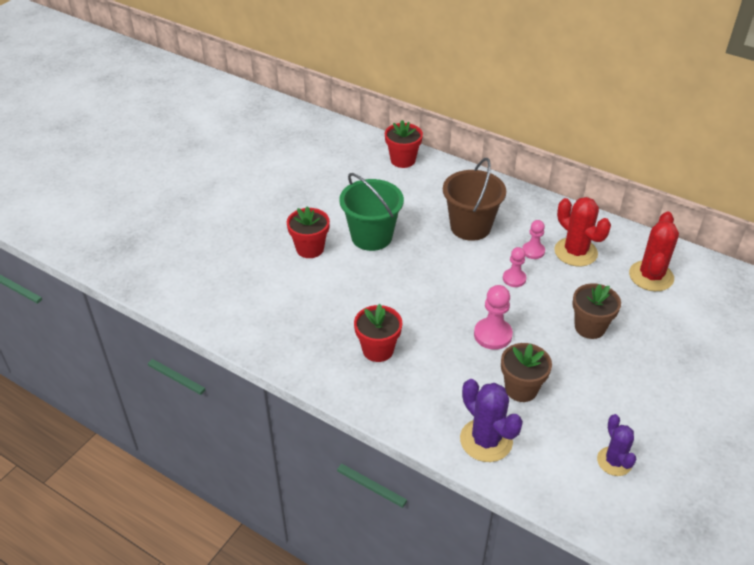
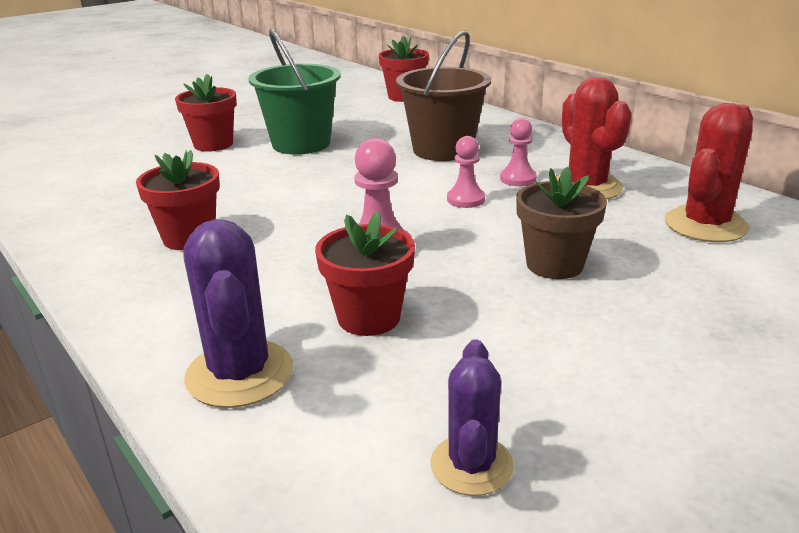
camera: 20 degrees right, 15 degrees down
brown flower pot [501,343,552,402] -> red flower pot [315,211,415,336]

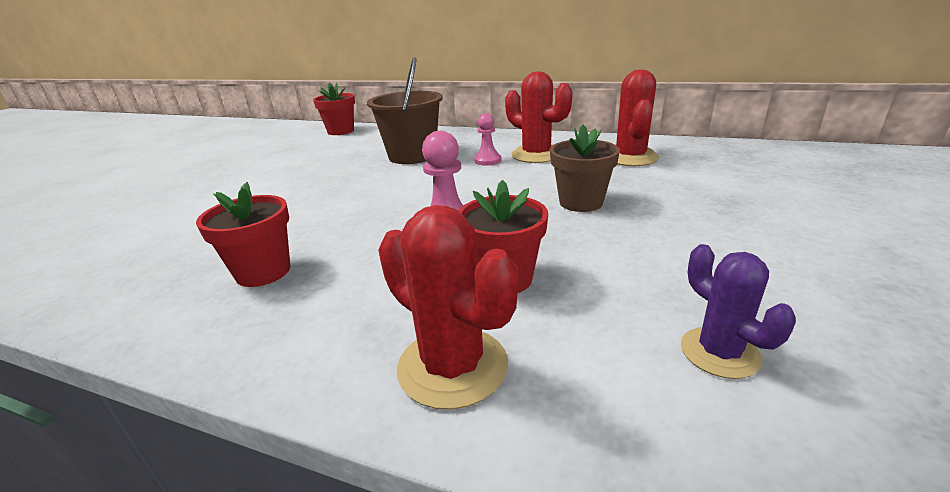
camera: 30 degrees left, 0 degrees up
red flower pot [175,74,237,152] -> none
purple cactus [183,219,293,408] -> red cactus [378,205,518,410]
green bucket [248,29,341,155] -> none
pink pawn [447,136,485,208] -> none

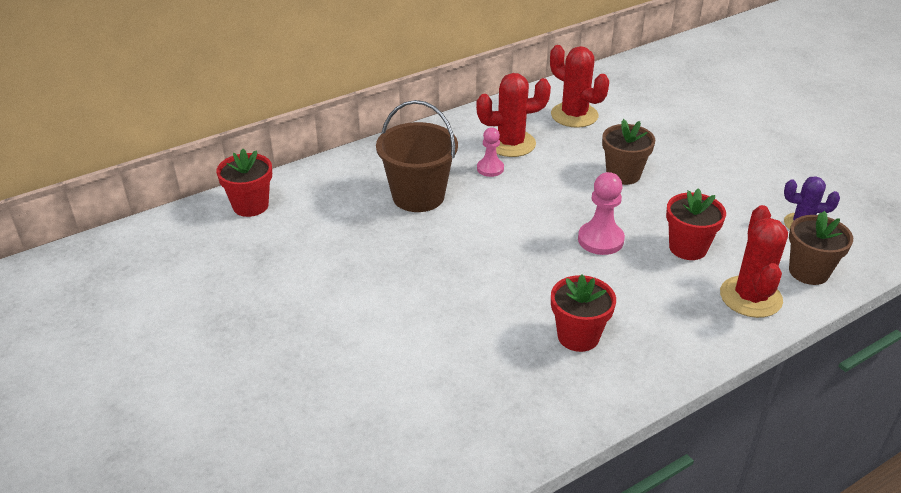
camera: 55 degrees left, 10 degrees up
red cactus [378,205,518,410] -> red cactus turned 75 degrees counterclockwise [720,205,788,318]
none -> brown flower pot [789,211,853,285]

